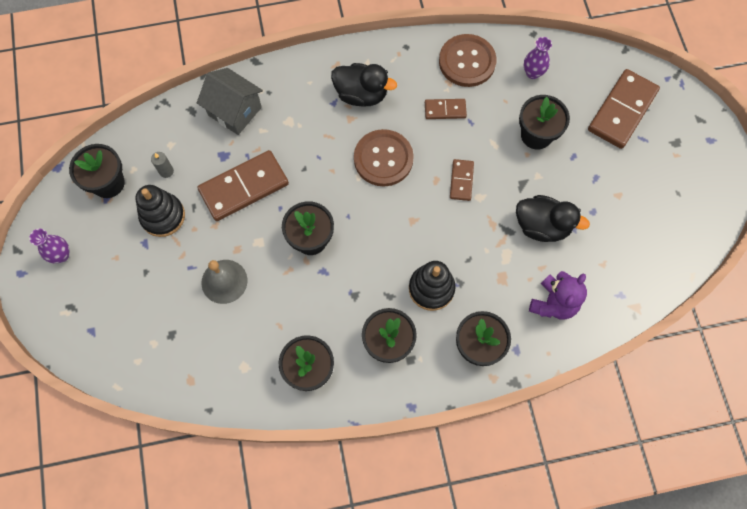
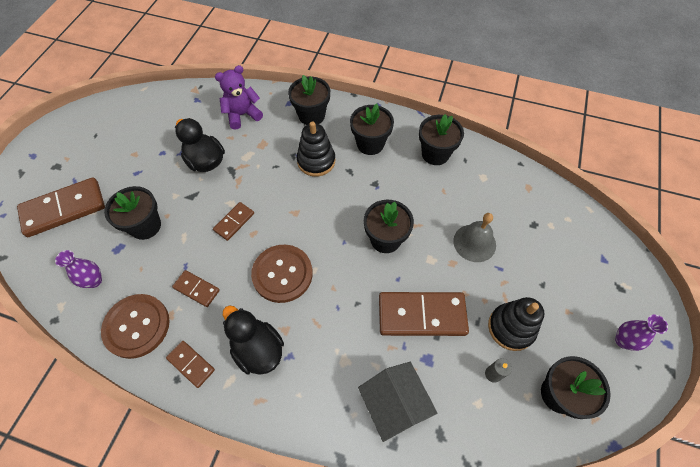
camera: 150 degrees left, 10 degrees down
none -> brown domino [166,341,215,388]

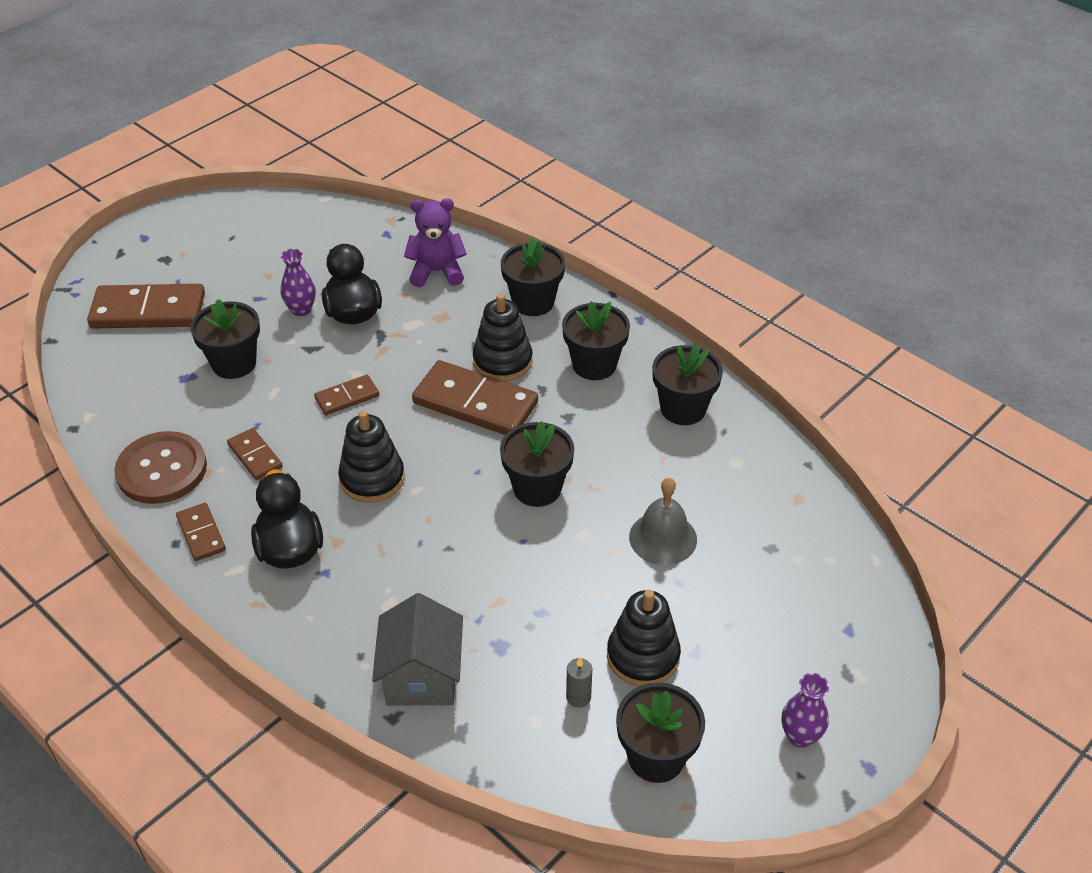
camera: 25 degrees right, 15 degrees down
purple vase [55,250,102,288] -> purple vase moved to [281,249,316,316]
brown button [251,245,313,303] -> black stacking toy [338,410,405,503]
brown domino [379,292,469,336] -> brown domino moved to [412,360,538,435]

